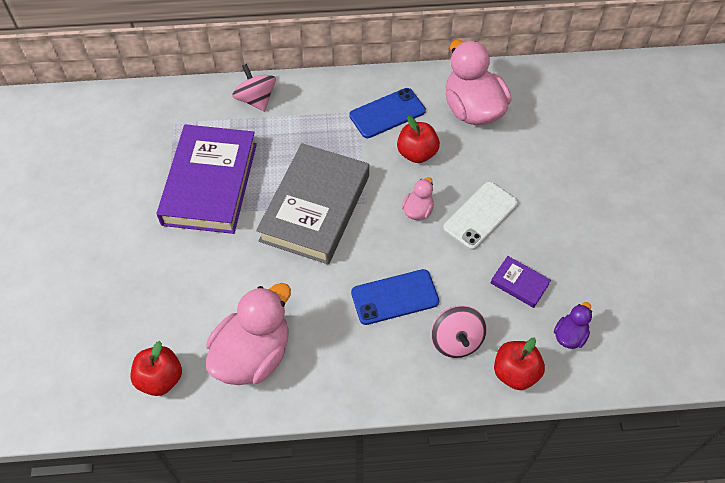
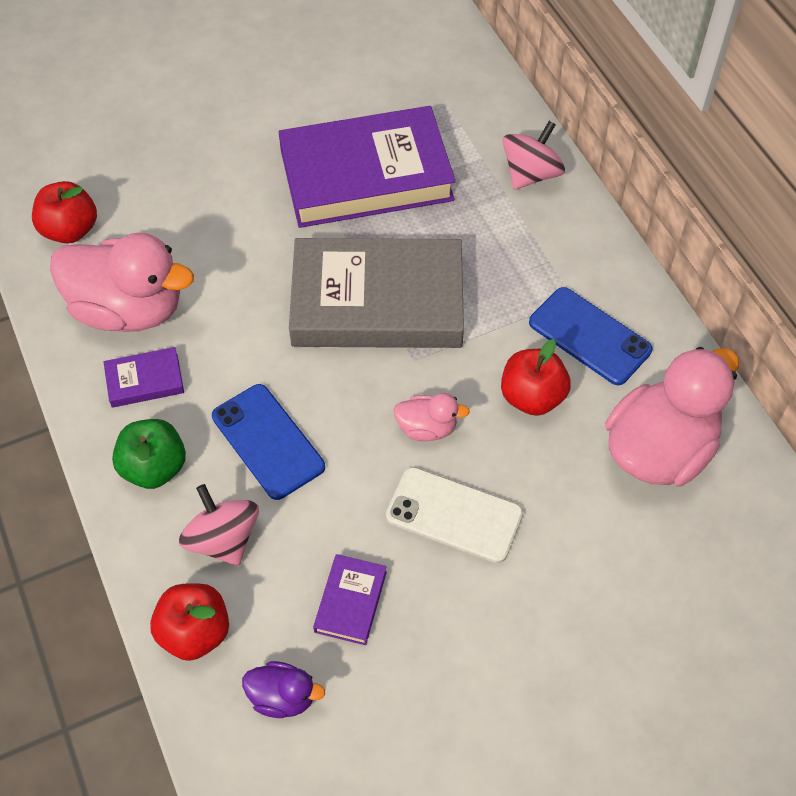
camera: 70 degrees right, 0 degrees up
pink spinning top [431,305,487,358] -> pink spinning top turned 90 degrees clockwise [179,484,259,566]
none -> purple book [104,347,184,408]
none -> green apple [112,419,186,489]

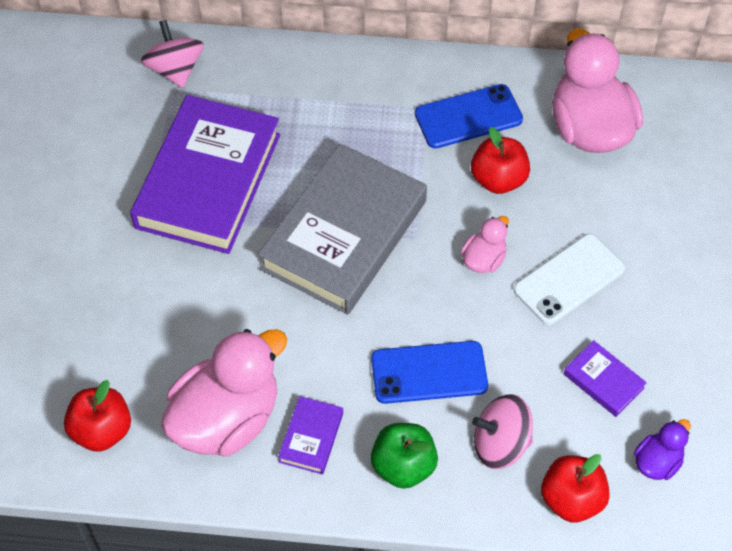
camera: 60 degrees left, 0 degrees up
pink spinning top [502,121,565,190] -> pink spinning top moved to [141,20,204,88]

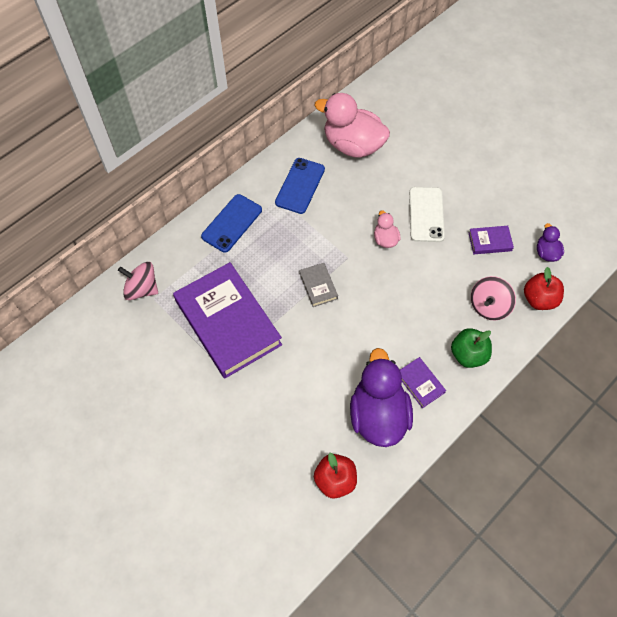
camera: 50 degrees left, 5 degrees up
pink duck [161,329,287,456] -> purple duck [350,348,413,447]
grey book [258,144,427,315] -> grey book [299,263,338,307], size x0.41
blue phone [371,341,488,404] -> blue phone moved to [201,194,262,253]
red apple [471,127,530,194] -> none

